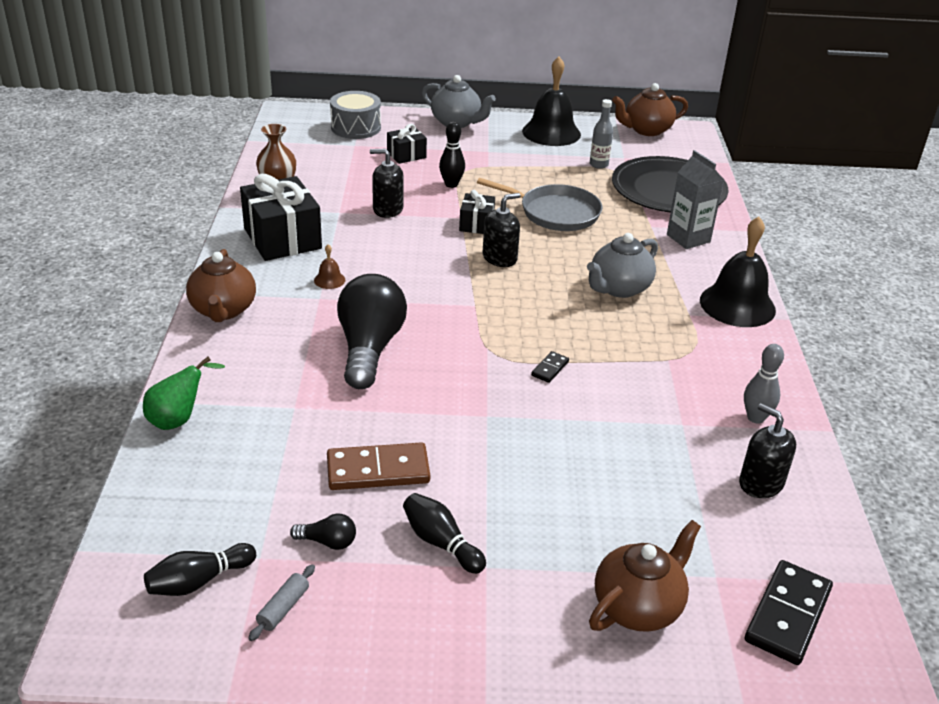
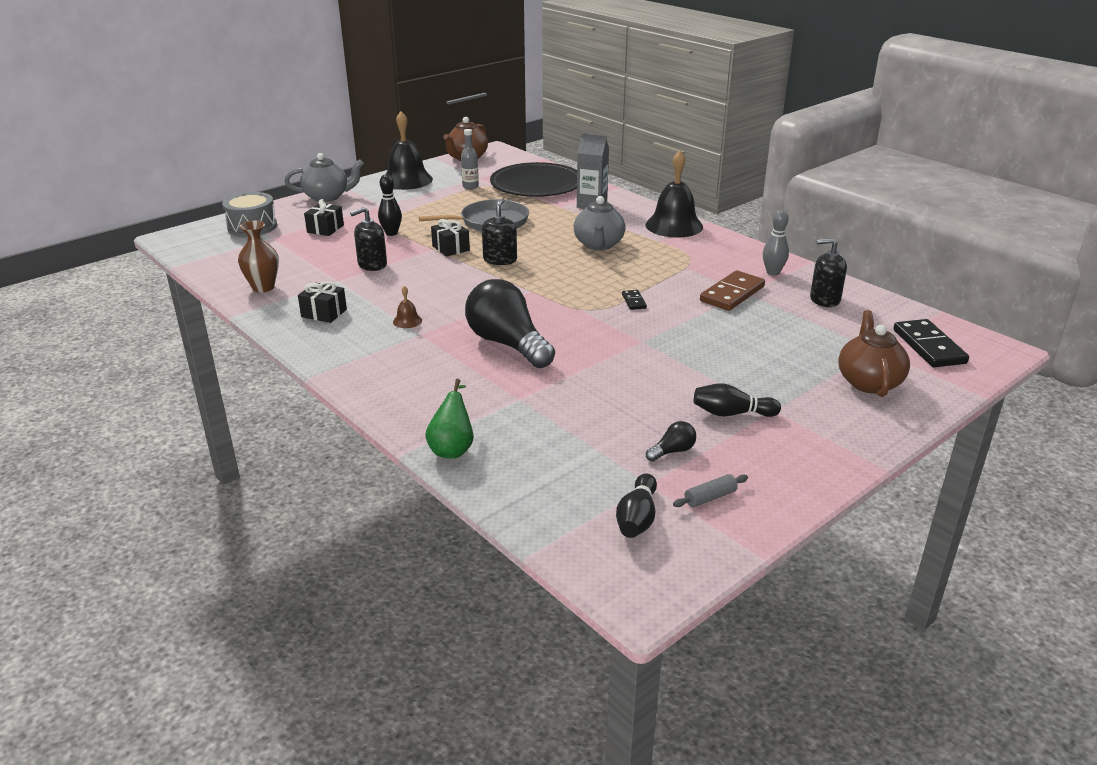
camera: 40 degrees left, 5 degrees down
brown teapot [186,249,256,322] -> none
black gift [240,174,322,261] -> black gift [298,281,347,323], size x0.53
grey rolling pin [248,564,315,641] -> grey rolling pin turned 75 degrees clockwise [673,474,748,507]
brown domino [327,442,430,490] -> brown domino moved to [700,270,765,311]

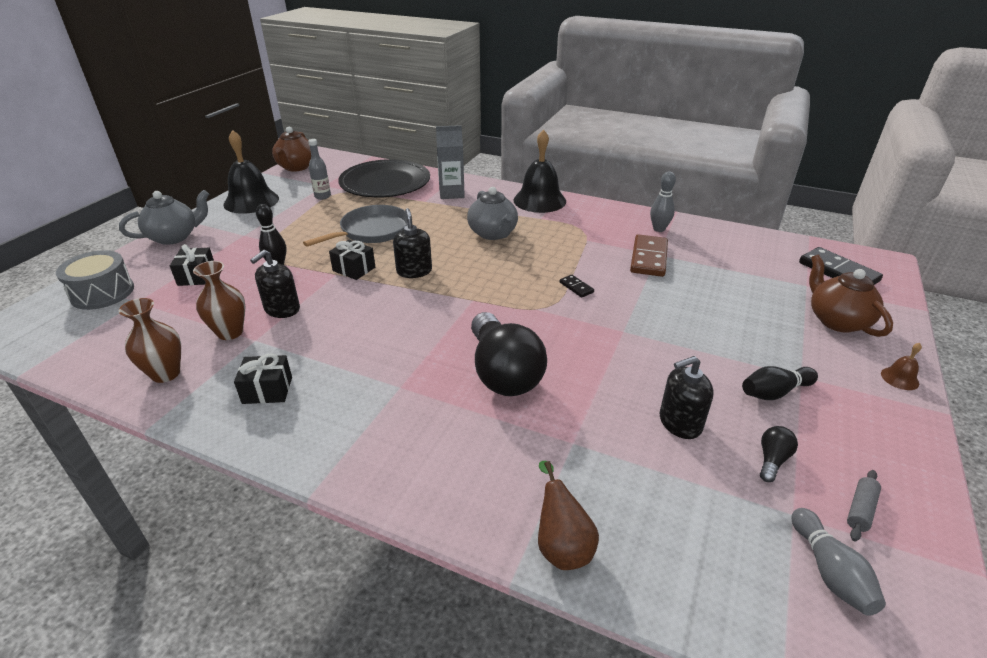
camera: 25 degrees left, 5 degrees up
brown bell [393,286,422,328] -> brown bell moved to [881,343,922,390]
green pear [425,379,474,458] -> brown pear [538,461,599,570]
black light bulb [465,279,555,368] -> black light bulb turned 135 degrees counterclockwise [471,312,547,396]
black bowling pin [616,474,657,538] -> grey bowling pin [792,508,886,616]
black soap dispenser [810,238,847,307] -> black soap dispenser moved to [660,356,714,439]
none -> brown vase [193,261,245,340]

